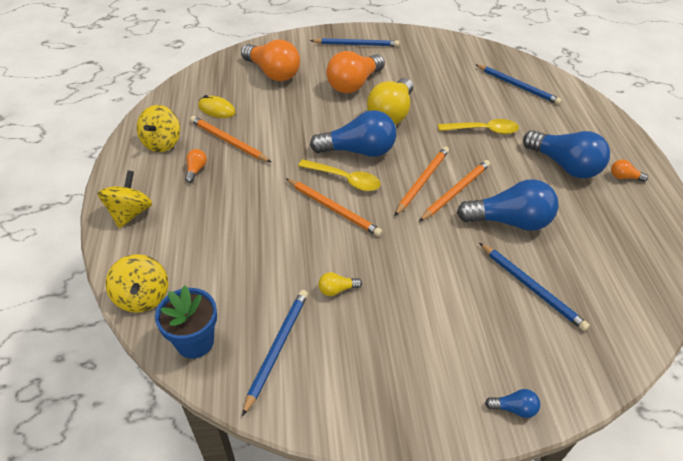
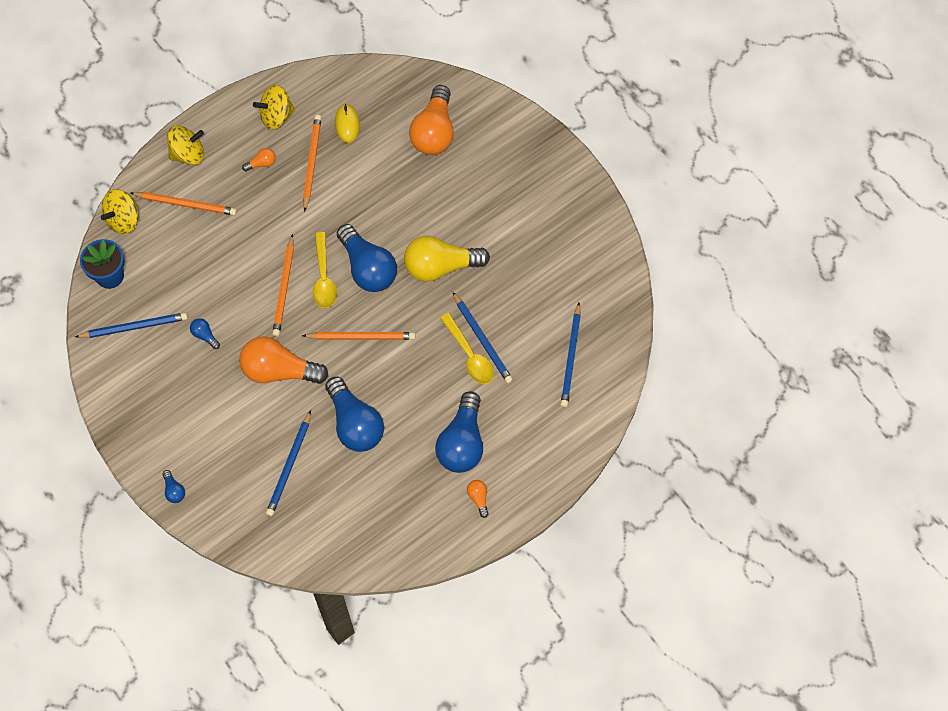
camera: 60 degrees right, 20 degrees up
blue pencil [310,38,399,47] -> blue pencil moved to [453,292,513,384]
yellow light bulb [318,272,362,296] -> blue light bulb [190,318,220,349]
orange light bulb [326,51,385,93] -> orange light bulb moved to [239,336,329,384]
orange pencil [419,160,490,222] -> orange pencil moved to [131,192,237,215]

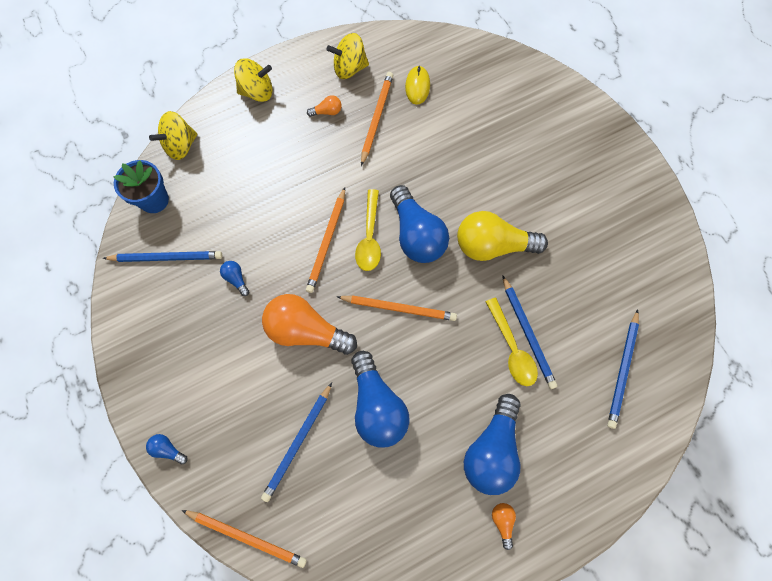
camera: 10 degrees right, 5 degrees up
orange pencil [131,192,237,215] -> orange pencil moved to [182,510,307,568]
blue light bulb [162,470,185,503] -> blue light bulb turned 135 degrees clockwise [146,434,188,465]
orange light bulb [409,85,454,155] -> none

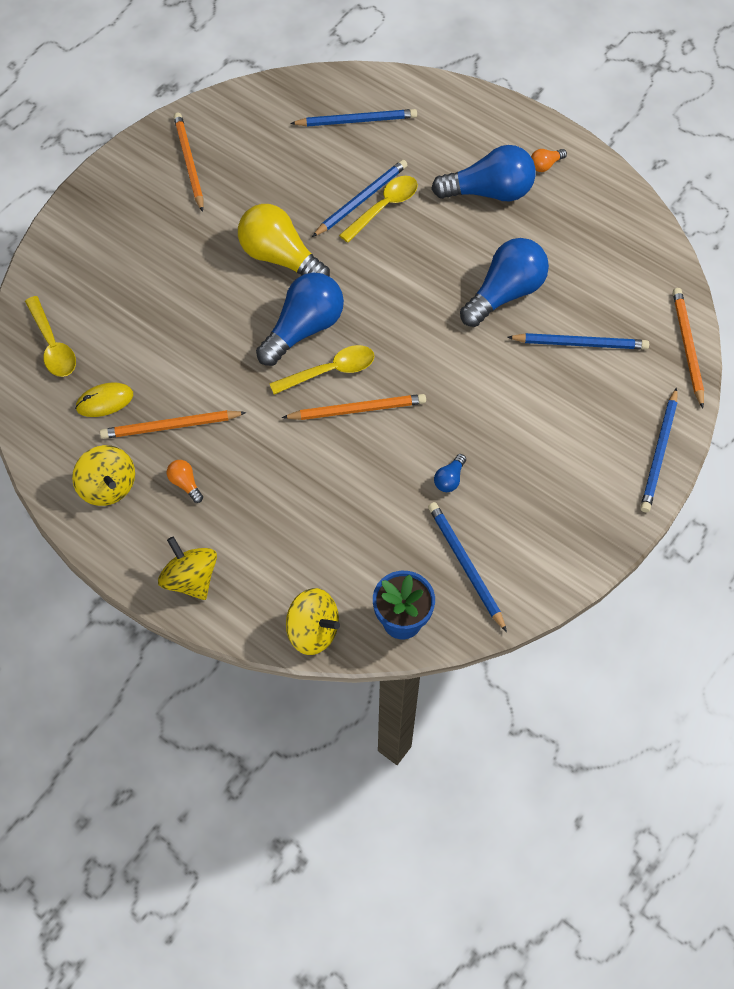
camera: 115 degrees left, 10 degrees down
blue light bulb [146,434,188,465] -> blue pencil [640,387,677,512]
orange light bulb [262,294,357,355] -> none
orange pencil [337,295,457,321] -> orange pencil moved to [174,112,203,212]
yellow light bulb [457,211,548,261] -> yellow light bulb turned 150 degrees clockwise [238,204,330,277]
none -> yellow spoon [25,296,76,377]

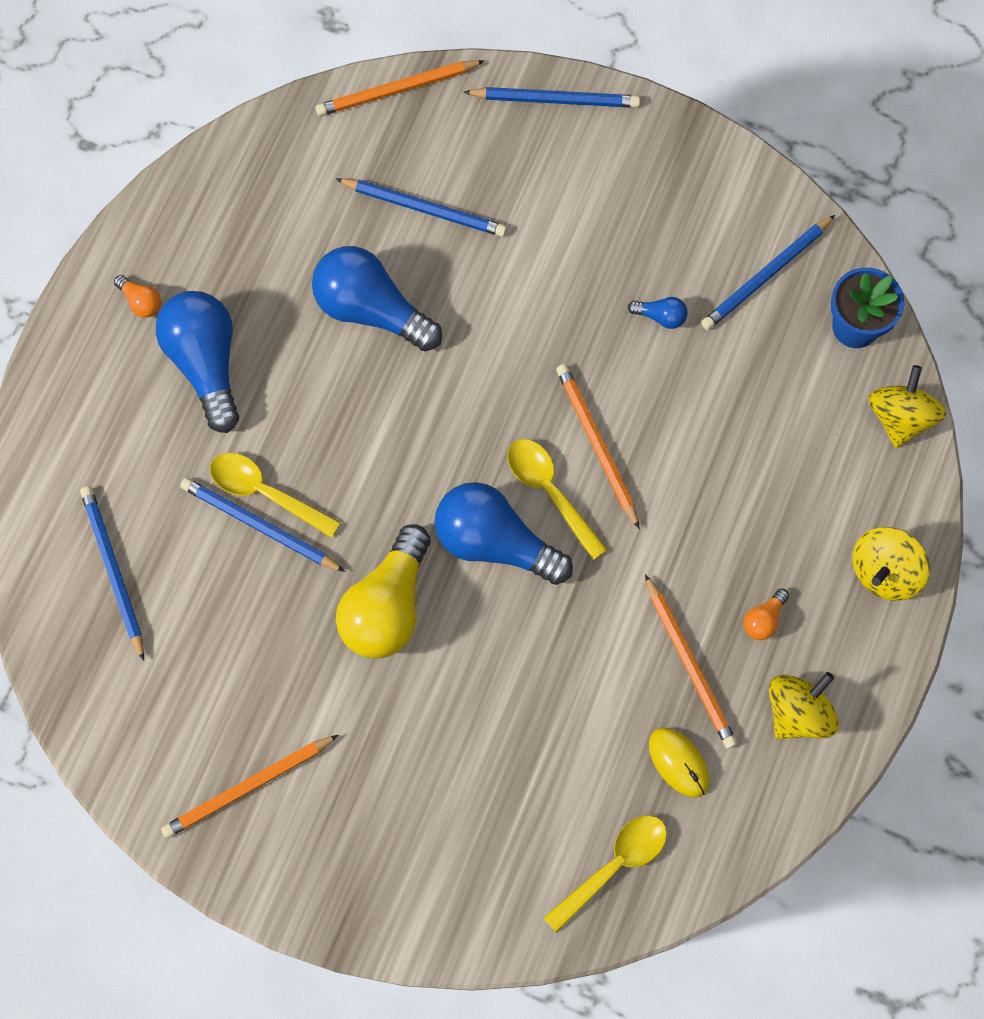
camera: 105 degrees left, 10 degrees up
blue pencil [507,333,649,350] -> blue pencil turned 120 degrees clockwise [336,178,507,237]

